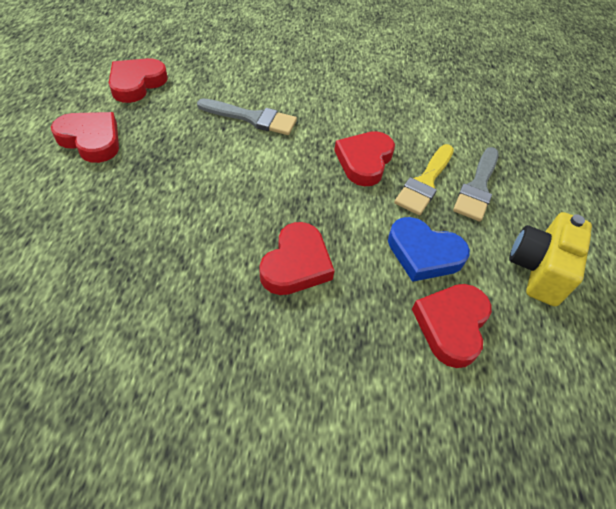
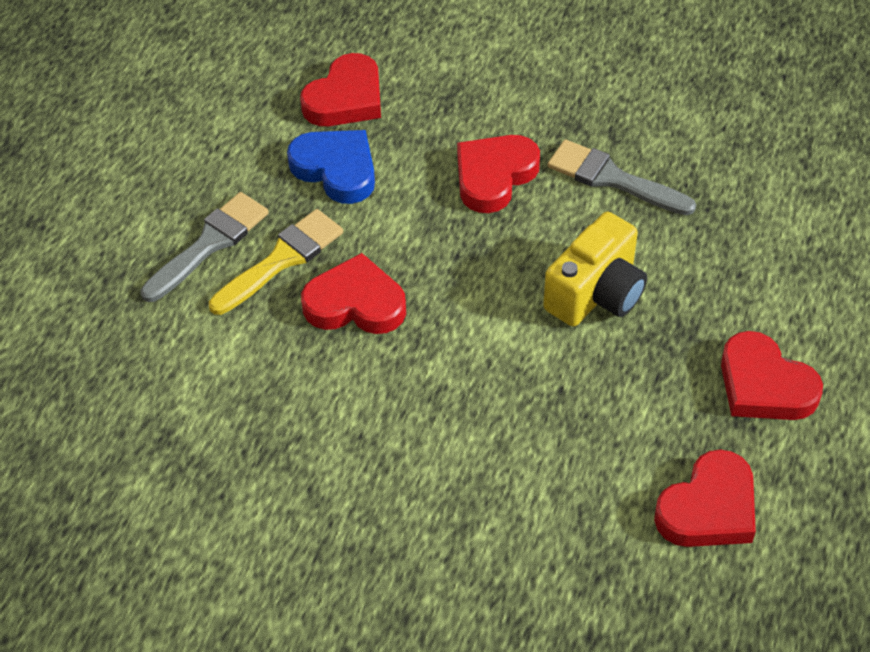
camera: 160 degrees left, 0 degrees up
grey brush [197,98,297,135] -> grey brush moved to [547,139,696,215]
red heart [334,131,395,186] -> red heart turned 120 degrees counterclockwise [301,253,406,334]
yellow camera [509,212,592,307] -> yellow camera moved to [543,212,647,327]

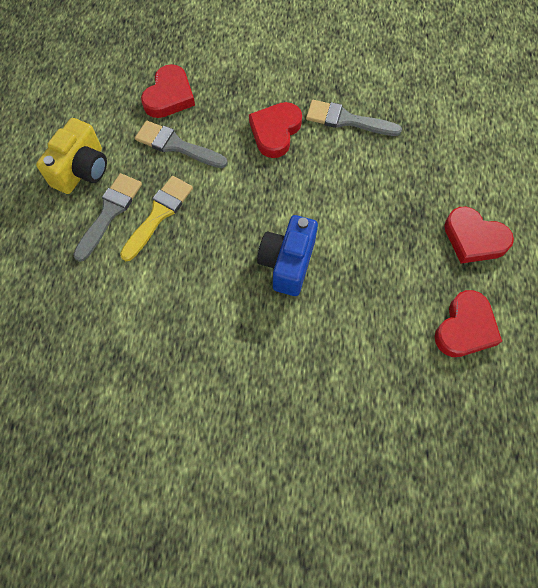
camera: 15 degrees left, 15 degrees up
blue heart [287,130,375,204] -> grey brush [135,121,228,168]
red heart [301,253,406,334] -> none
yellow camera [543,212,647,327] -> yellow camera moved to [36,118,107,194]
none -> blue camera [257,215,318,296]

